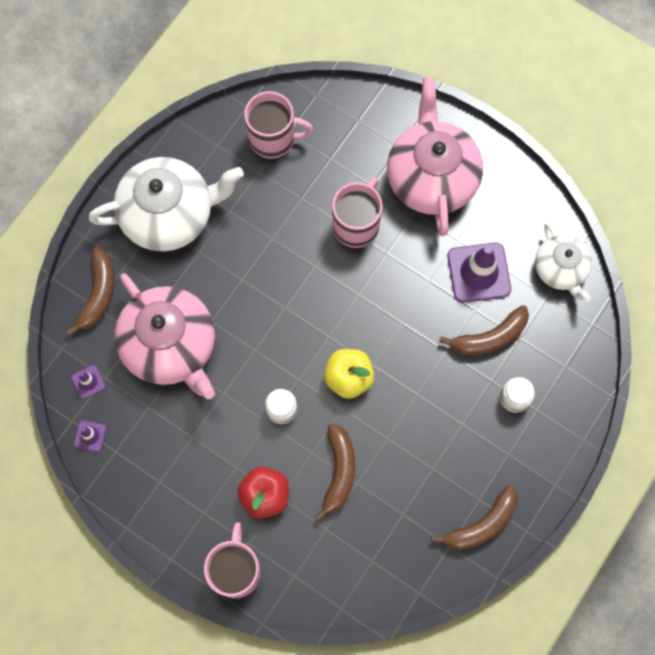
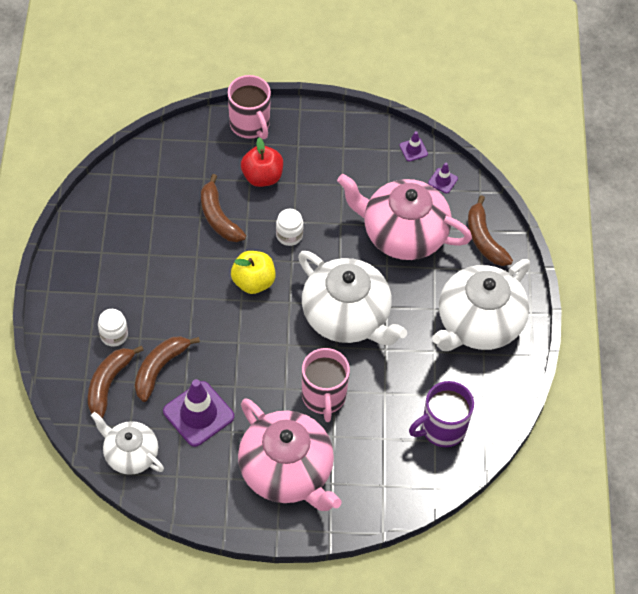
camera: 145 degrees right, 15 degrees down
pink mug [244,91,314,159] -> purple mug [409,381,474,447]
brown banana [431,485,518,550] -> brown banana moved to [88,346,144,418]
none -> white teapot [298,251,407,345]

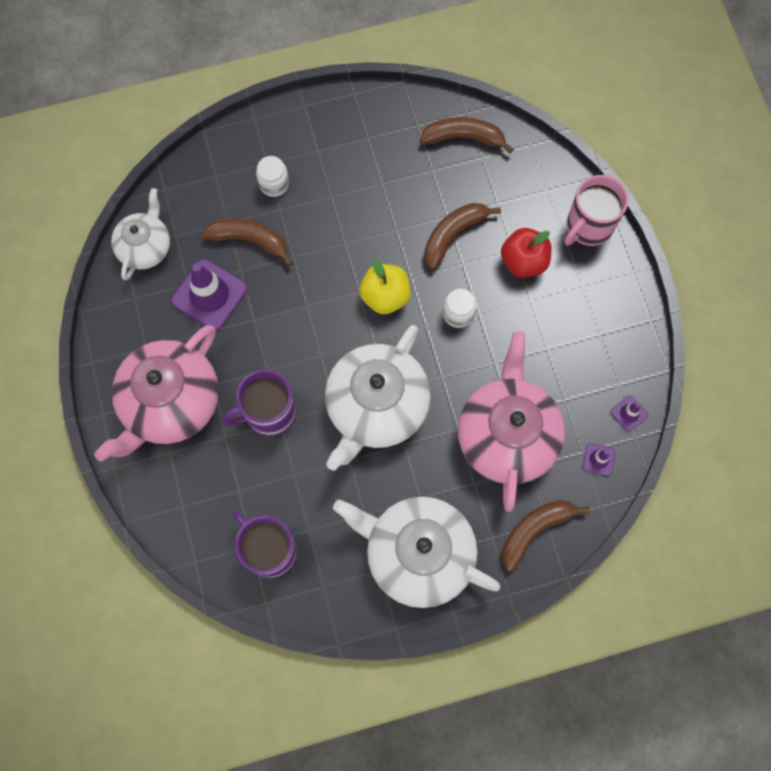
camera: 75 degrees right, 15 degrees up
brown banana [88,346,144,418] -> brown banana moved to [420,117,514,154]
pink mug [302,348,350,422] -> purple mug [222,370,296,436]

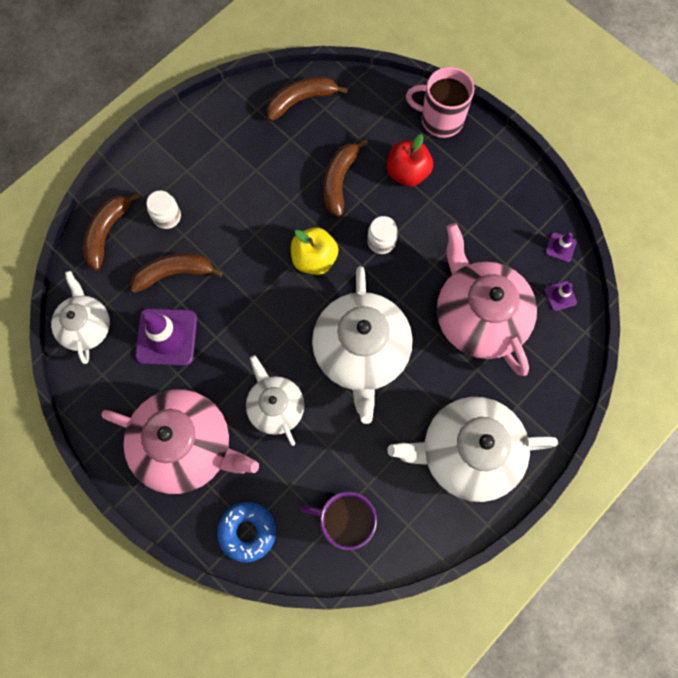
camera: 30 degrees left, 0 degrees up
pink teapot [94,325,219,461] -> pink teapot turned 75 degrees counterclockwise [101,389,259,494]
purple mug [222,370,296,436] -> white teapot [246,355,305,446]
brown banana [502,500,589,571] -> brown banana moved to [83,193,141,270]
pink mug [564,175,628,246] -> pink mug turned 90 degrees clockwise [406,67,475,138]
none -> blue donut [217,502,276,562]

